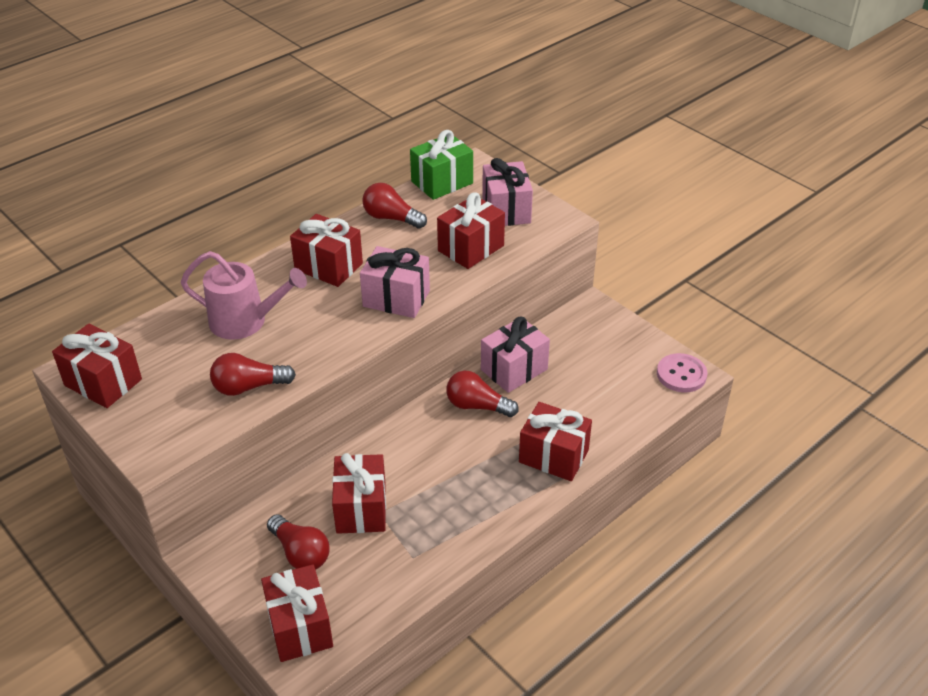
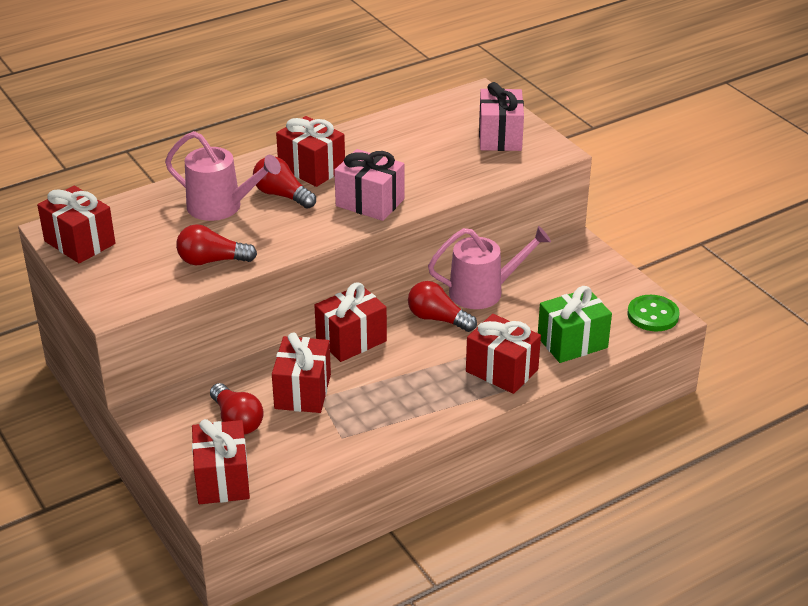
camera: 10 degrees right, 5 degrees down
red light bulb [362,183,427,229] -> red light bulb moved to [253,156,316,209]
green gift [410,130,473,200] -> green gift moved to [538,286,612,363]
red gift [437,192,505,269] -> red gift moved to [314,282,387,362]
pink gift [481,317,550,393] -> pink watering can [428,226,551,309]
pink button [657,353,707,392] -> green button [628,295,679,331]

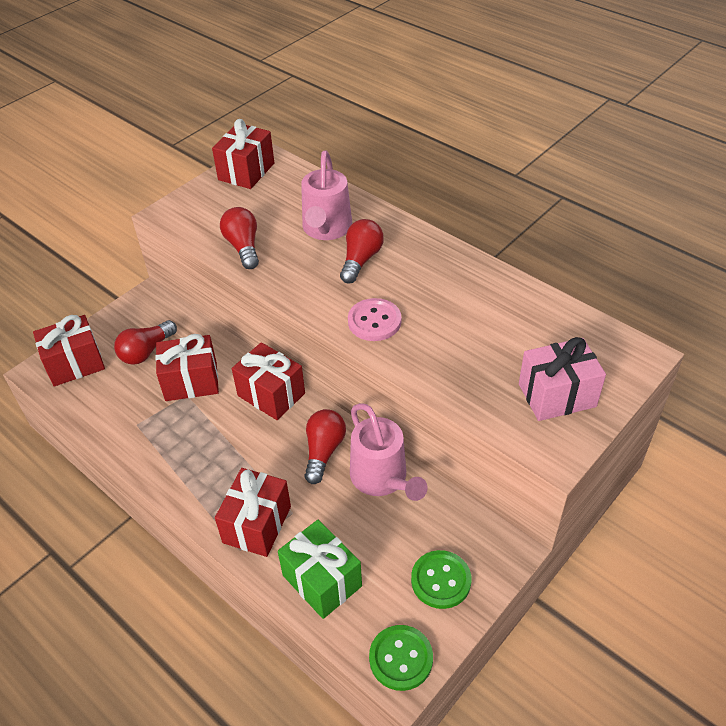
camera: 75 degrees right, 10 degrees up
red gift [276,116,345,187] -> none
pink gift [334,149,404,221] -> pink button [348,298,401,341]
none -> green button [411,550,472,609]

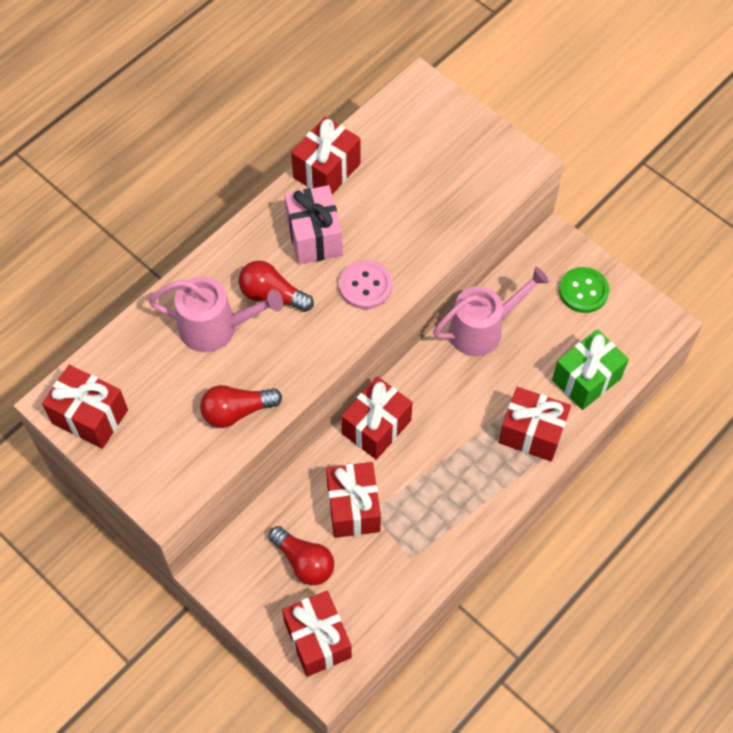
camera: 90 degrees left, 15 degrees up
red light bulb [304,409,346,484] -> none
green button [369,625,433,691] -> none
pink gift [519,337,606,421] -> pink gift moved to [284,185,343,265]
none -> red gift [291,116,361,194]

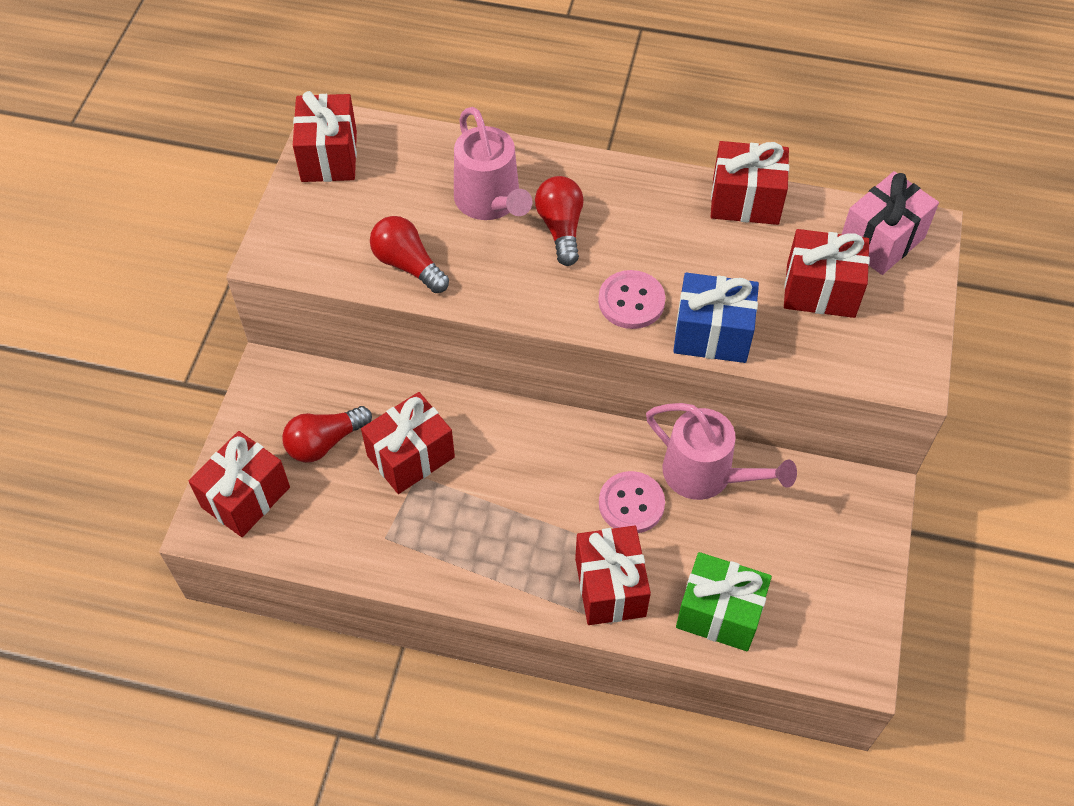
camera: 60 degrees right, 5 degrees down
red light bulb [268,526,334,585] -> red light bulb turned 45 degrees clockwise [282,406,372,463]
pink gift [284,185,343,265] -> pink gift moved to [842,171,939,275]
red gift [341,376,413,460] -> red gift moved to [784,229,870,318]
green button [559,267,609,313] -> none
none -> pink button [599,471,665,533]
none -> blue gift [673,273,759,363]

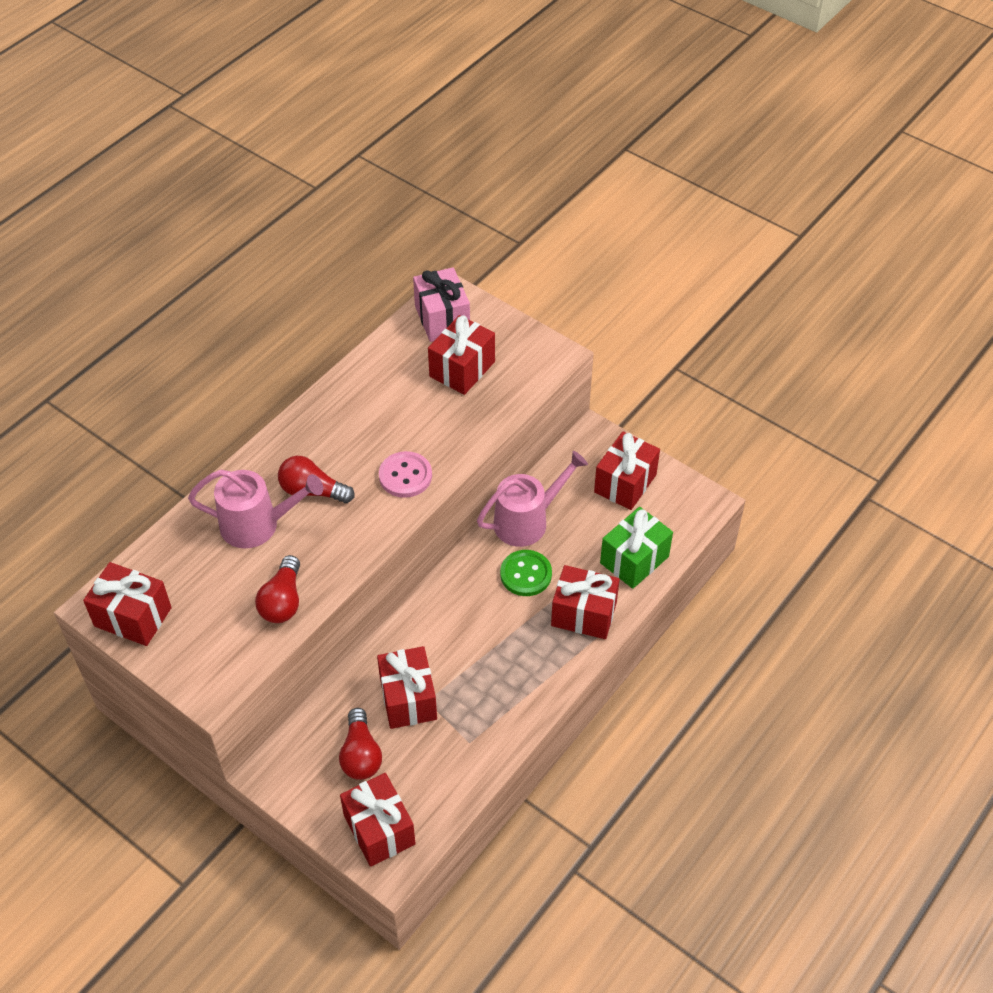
camera: 65 degrees left, 5 degrees down
red light bulb [370,216,449,293] -> red light bulb turned 60 degrees counterclockwise [255,555,300,623]
pink button [599,471,665,533] -> green button [500,550,552,596]
blue gift [673,273,759,363] -> none
red gift [711,141,789,225] -> red gift moved to [594,432,660,510]

